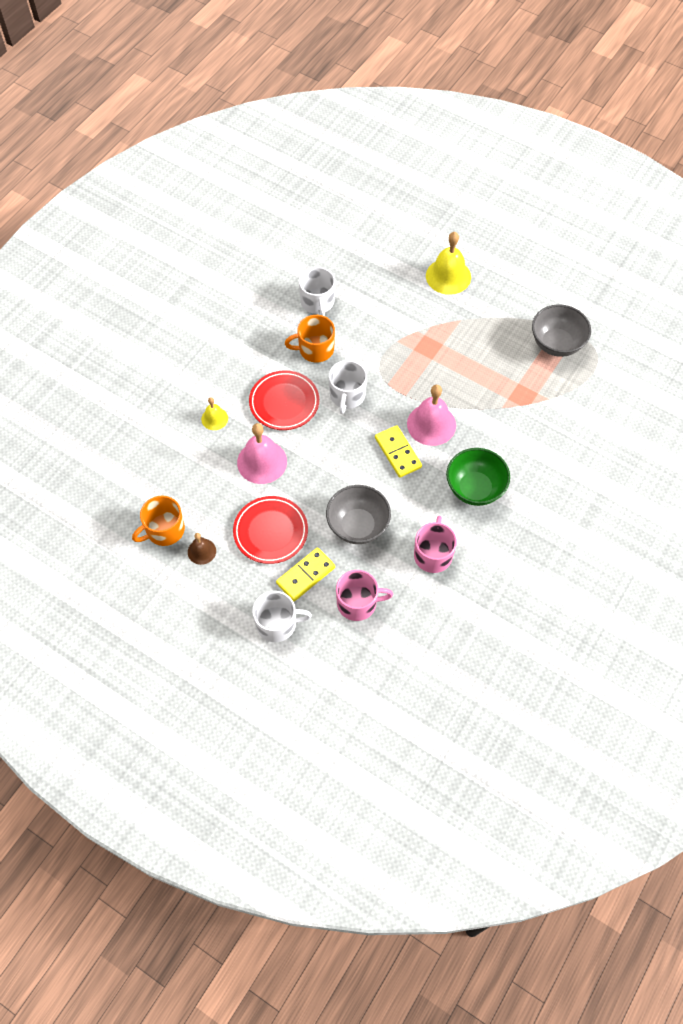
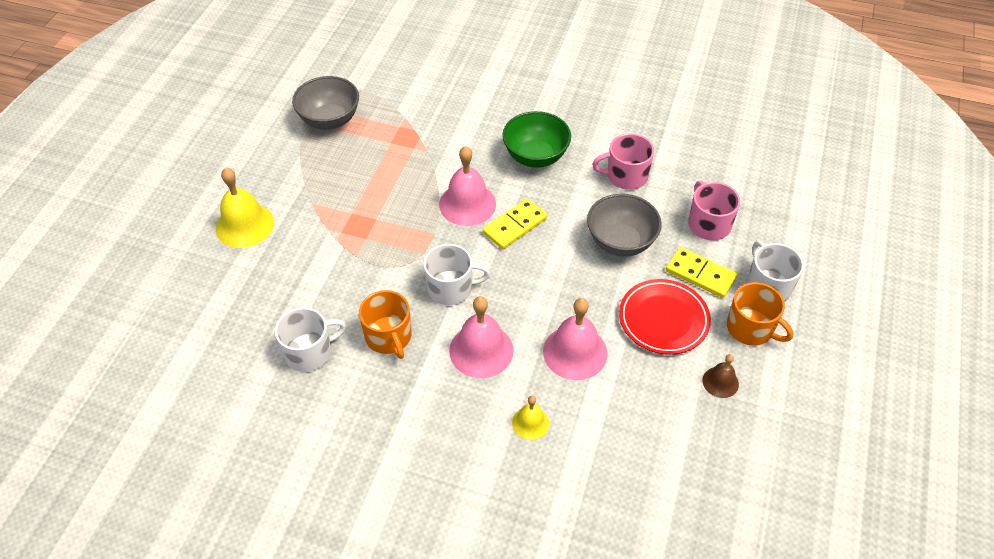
camera: 105 degrees left, 10 degrees down
orange mug [132,496,185,546] -> orange mug moved to [727,282,793,346]
red plate [249,370,319,430] -> pink bell [449,296,514,378]

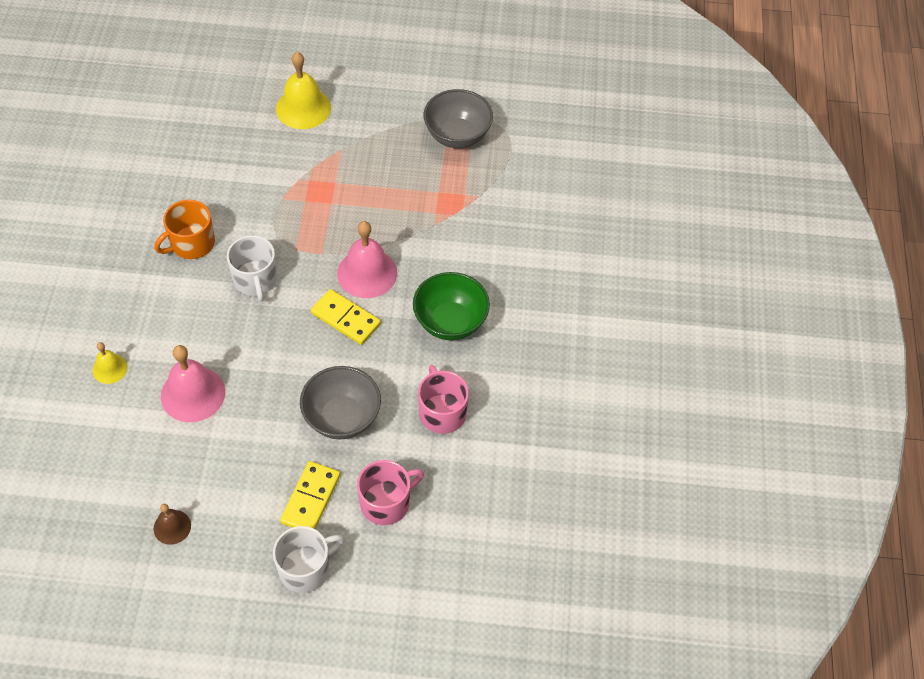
camera: 75 degrees right, 5 degrees up
white mug [275,307,346,372] -> none
pink bell [449,296,514,378] -> none
red plate [619,279,711,355] -> none
orange mug [727,282,793,346] -> none

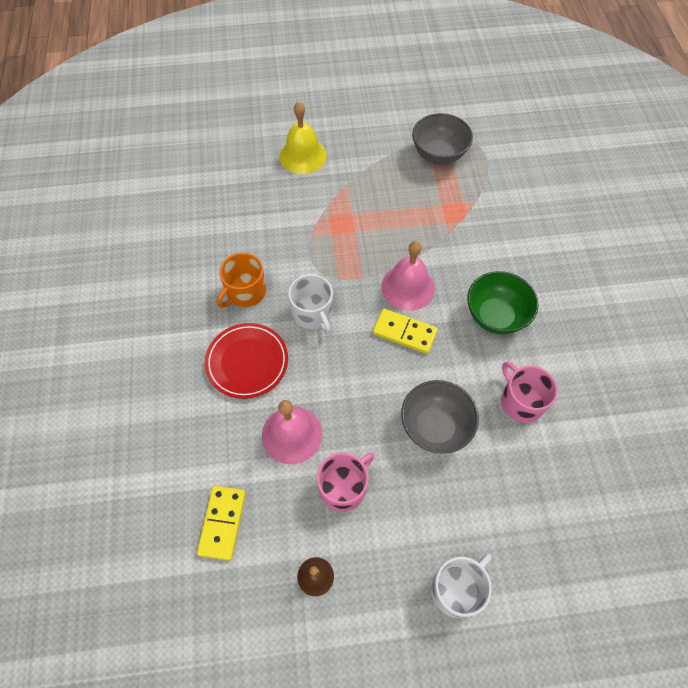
camera: 10 degrees left, 5 degrees up
yellow bell [92,342,128,384] -> none
yellow domino [280,461,340,529] -> yellow domino moved to [197,486,246,561]
pink mug [357,460,424,525] -> pink mug moved to [317,452,375,512]
none -> red plate [205,323,288,399]

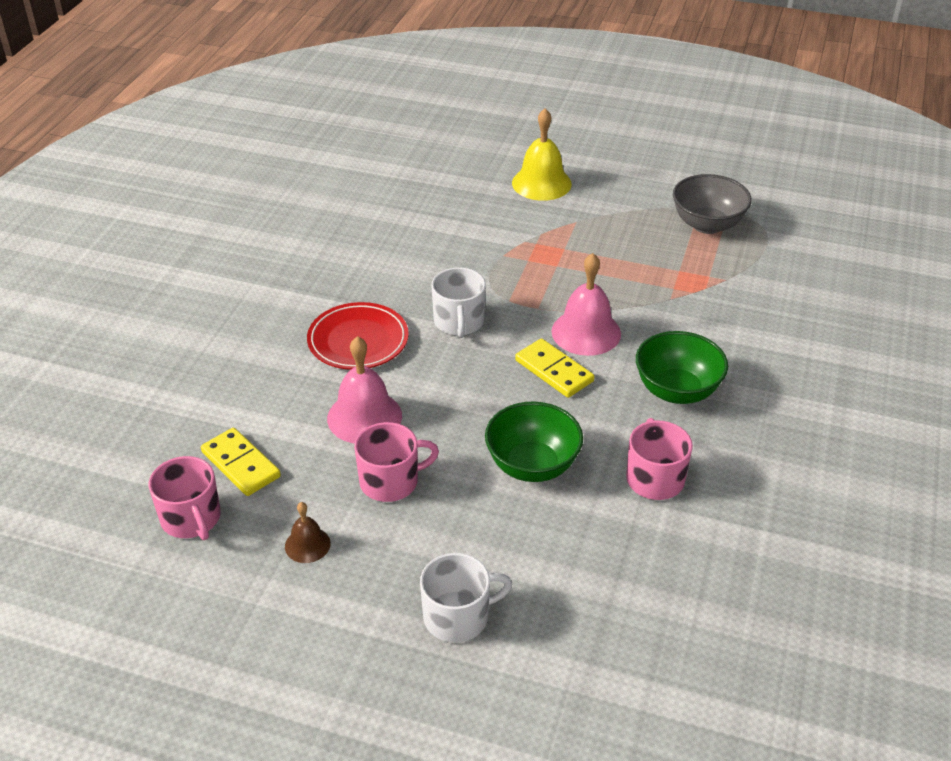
camera: 25 degrees right, 20 degrees down
yellow domino [197,486,246,561] -> yellow domino turned 75 degrees counterclockwise [201,428,281,496]
orange mug [217,253,266,308] -> none
grey bowl [401,380,479,454] -> green bowl [485,402,583,482]
none -> pink mug [149,456,221,540]

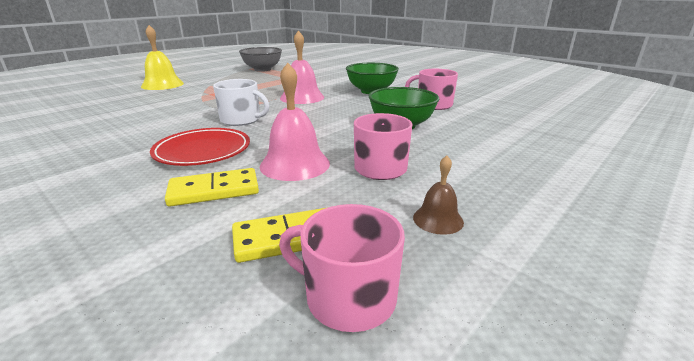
camera: 65 degrees left, 15 degrees down
pink mug [149,456,221,540] -> pink mug turned 150 degrees counterclockwise [279,204,405,332]
white mug [420,553,512,643] -> none
yellow domino [515,338,594,398] -> yellow domino moved to [165,168,259,207]

